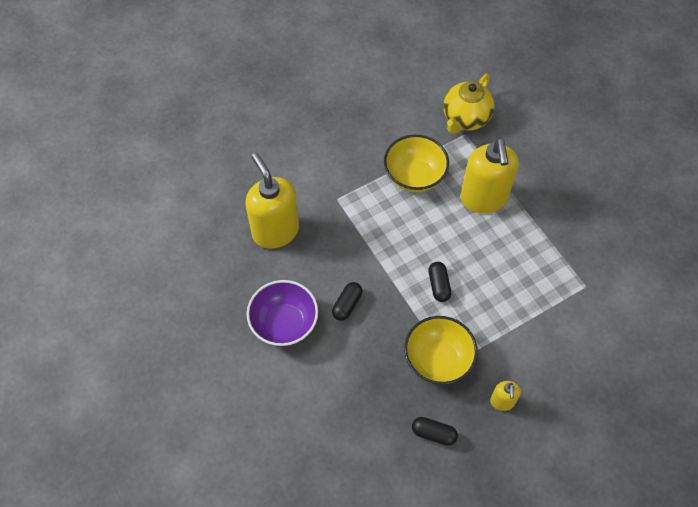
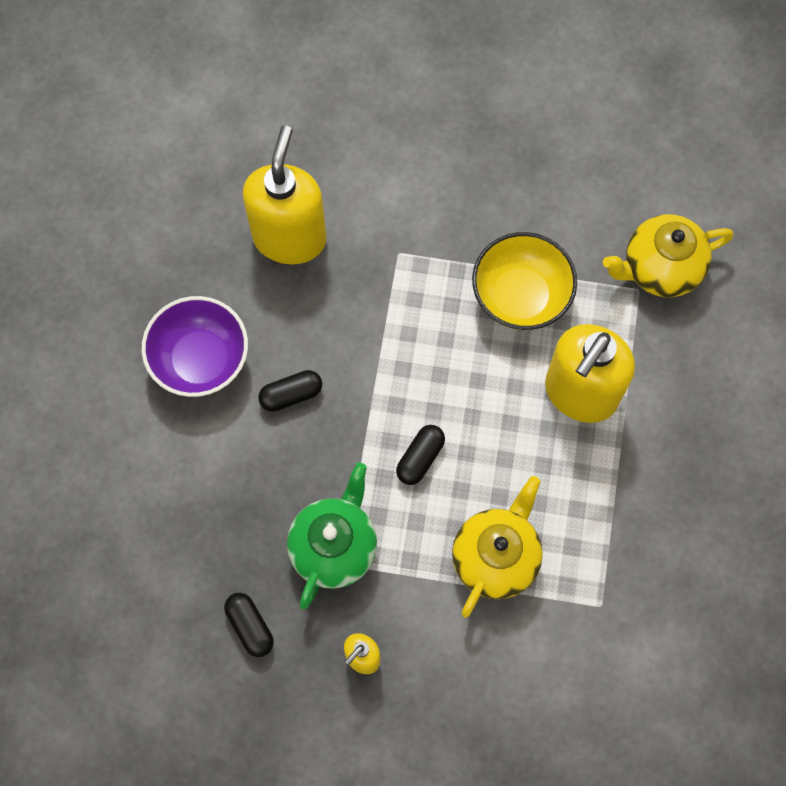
camera: 40 degrees right, 10 degrees up
yellow bowl [404,316,478,385] -> green teapot [287,463,377,610]
none -> yellow teapot [452,476,543,618]

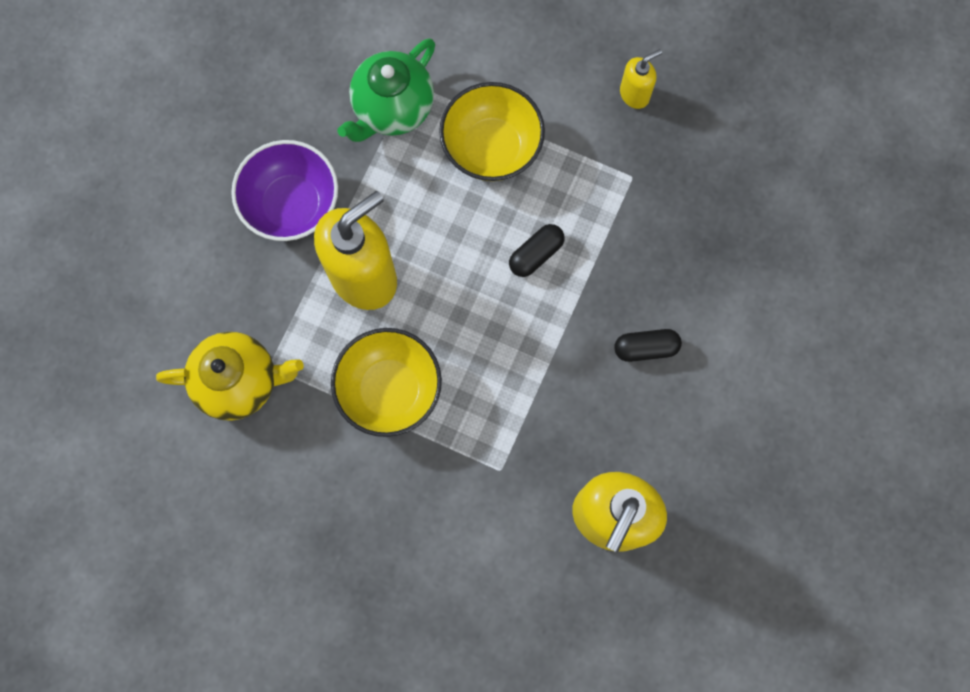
camera: 165 degrees left, 5 degrees up
purple bowl [142,296,248,397] -> purple bowl moved to [231,140,338,241]
black capsule [224,593,274,657] -> none
green teapot [287,463,377,610] -> green teapot moved to [337,38,435,142]
yellow teapot [452,476,543,618] -> yellow bowl [439,82,545,181]

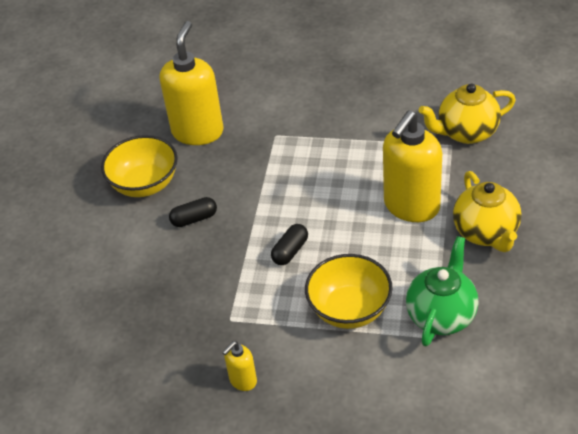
camera: 170 degrees right, 30 degrees down
purple bowl [231,140,338,241] -> yellow teapot [453,171,521,252]
yellow bowl [331,328,442,437] -> yellow bowl moved to [101,135,178,197]

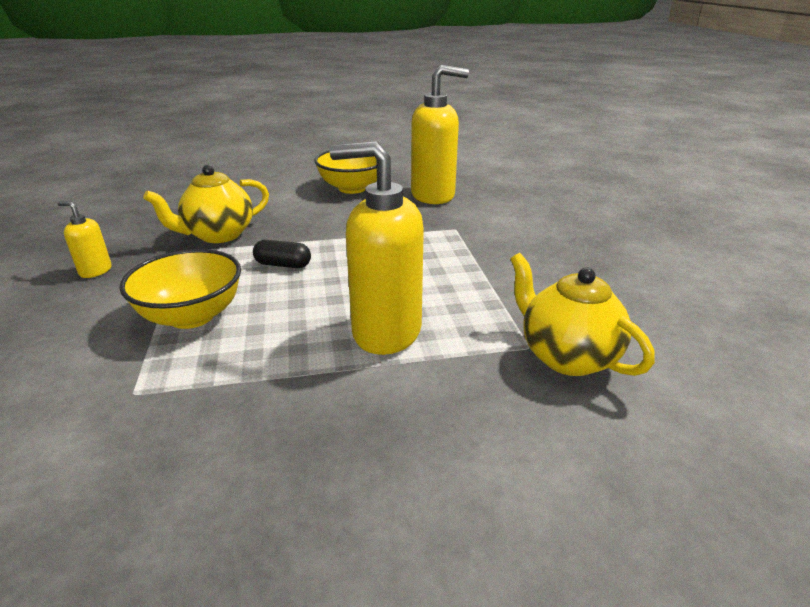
camera: 65 degrees right, 15 degrees down
black capsule [169,197,217,227] -> none
green teapot [406,236,479,346] -> none
yellow teapot [453,171,521,252] -> yellow teapot moved to [143,165,269,243]

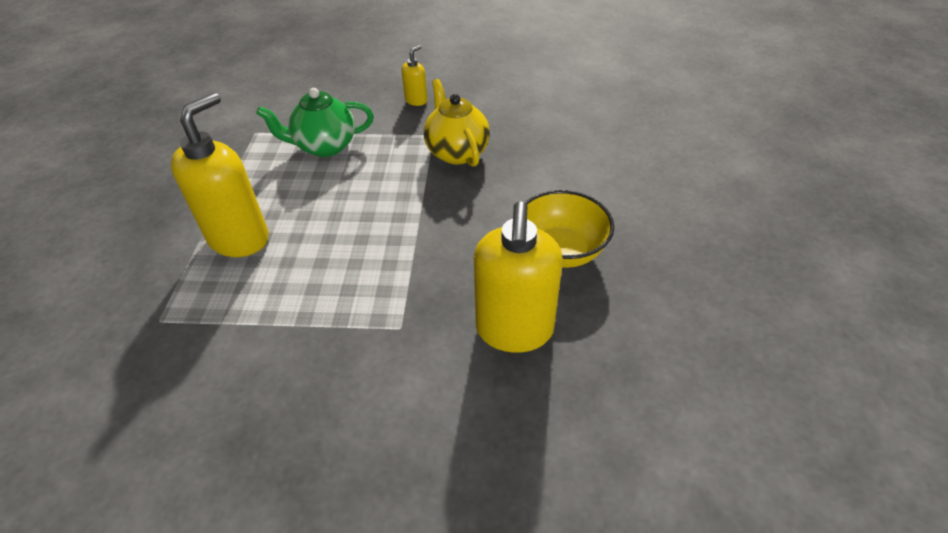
camera: 105 degrees right, 15 degrees up
yellow bowl [119,249,241,329] -> green teapot [256,88,374,157]
black capsule [253,240,311,268] -> none
yellow teapot [510,253,655,376] -> none

